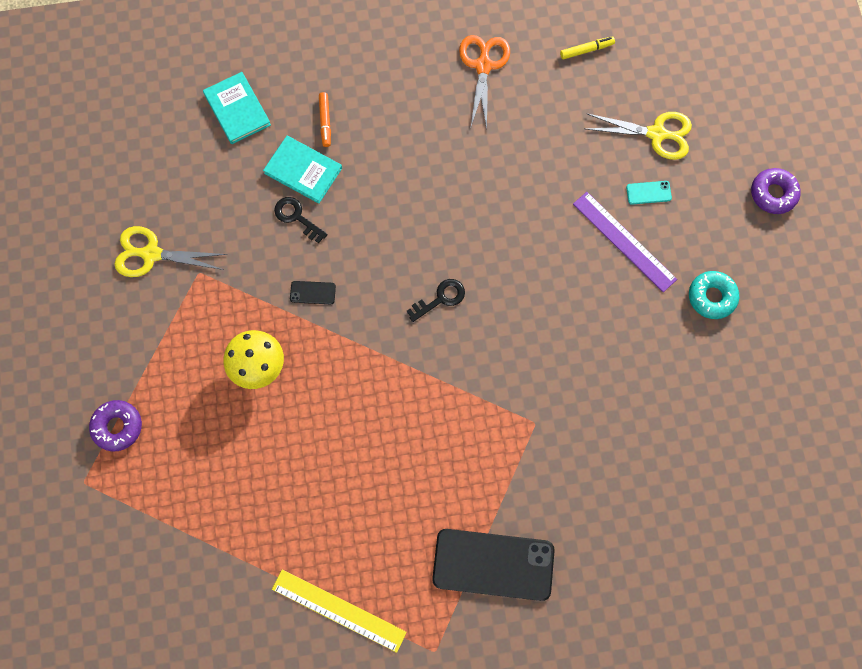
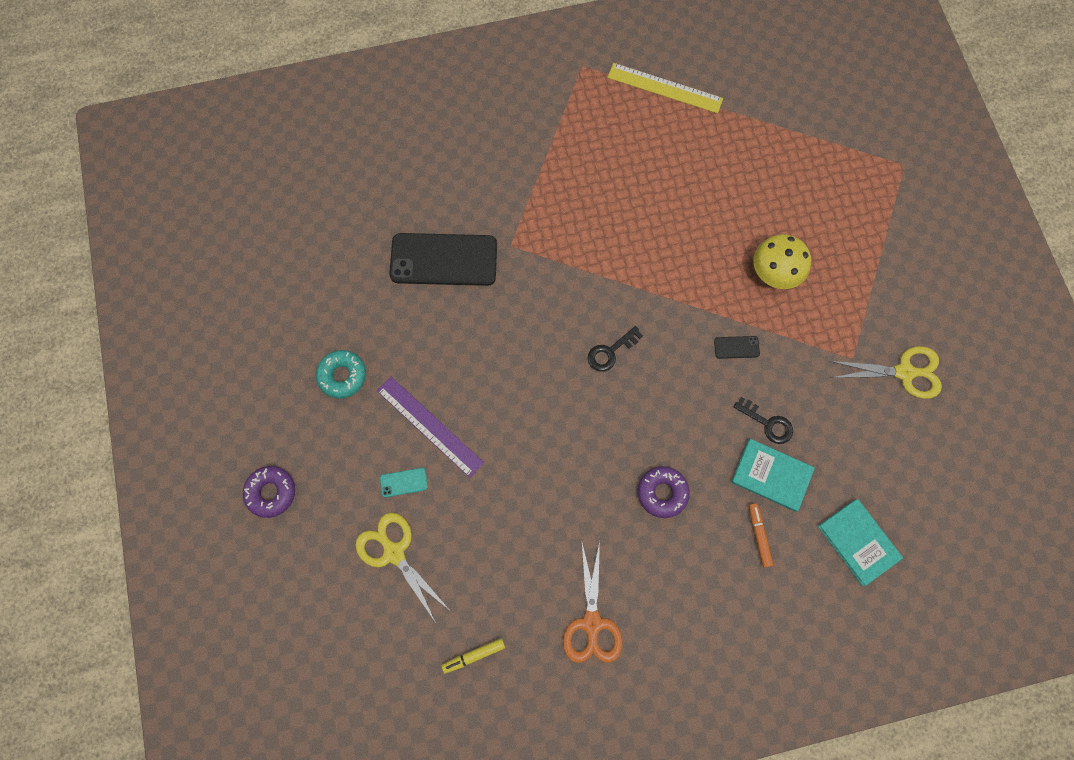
camera: 175 degrees right, 0 degrees up
purple donut [89,400,142,451] -> purple donut moved to [638,466,690,518]
black phone [432,529,555,601] -> black phone moved to [389,233,497,286]
yellow scissors [585,112,692,160] -> yellow scissors turned 45 degrees clockwise [355,512,449,623]

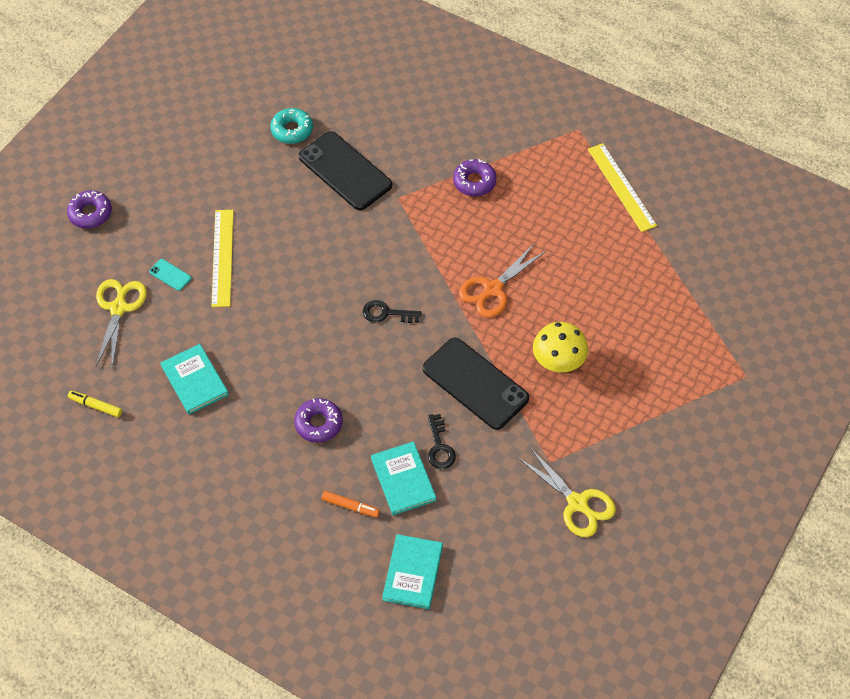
camera: 45 degrees right, 15 degrees down
turquoise donut [316,350,366,399] -> turquoise donut moved to [270,108,313,144]
purple ruler [377,377,484,478] -> yellow ruler [211,210,233,307]
orange scissors [563,540,623,663] -> orange scissors moved to [459,243,546,317]
black phone [714,336,760,359] -> black phone [422,337,529,430], size x2.47
orange marker [749,503,773,568] -> orange marker turned 75 degrees clockwise [321,491,380,517]
none -> turquoise book [161,344,229,414]
none -> purple donut [453,159,497,196]

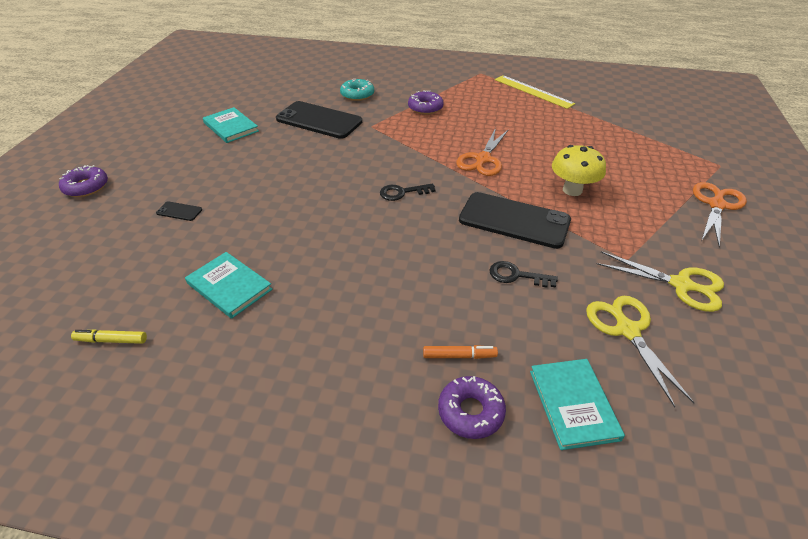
camera: 20 degrees left, 15 degrees down
yellow scissors [96,279,147,367] -> yellow scissors moved to [586,296,694,407]
turquoise phone [149,259,191,291] -> black phone [156,201,202,221]
yellow ruler [211,210,233,307] -> none
turquoise donut [270,108,313,144] -> turquoise donut moved to [340,79,374,101]
purple donut [294,398,343,443] -> purple donut moved to [438,376,506,439]
turquoise book [371,441,436,515] -> turquoise book moved to [203,107,259,143]
black key [428,414,456,469] -> black key turned 135 degrees clockwise [490,261,558,288]
none -> orange scissors [693,182,747,247]

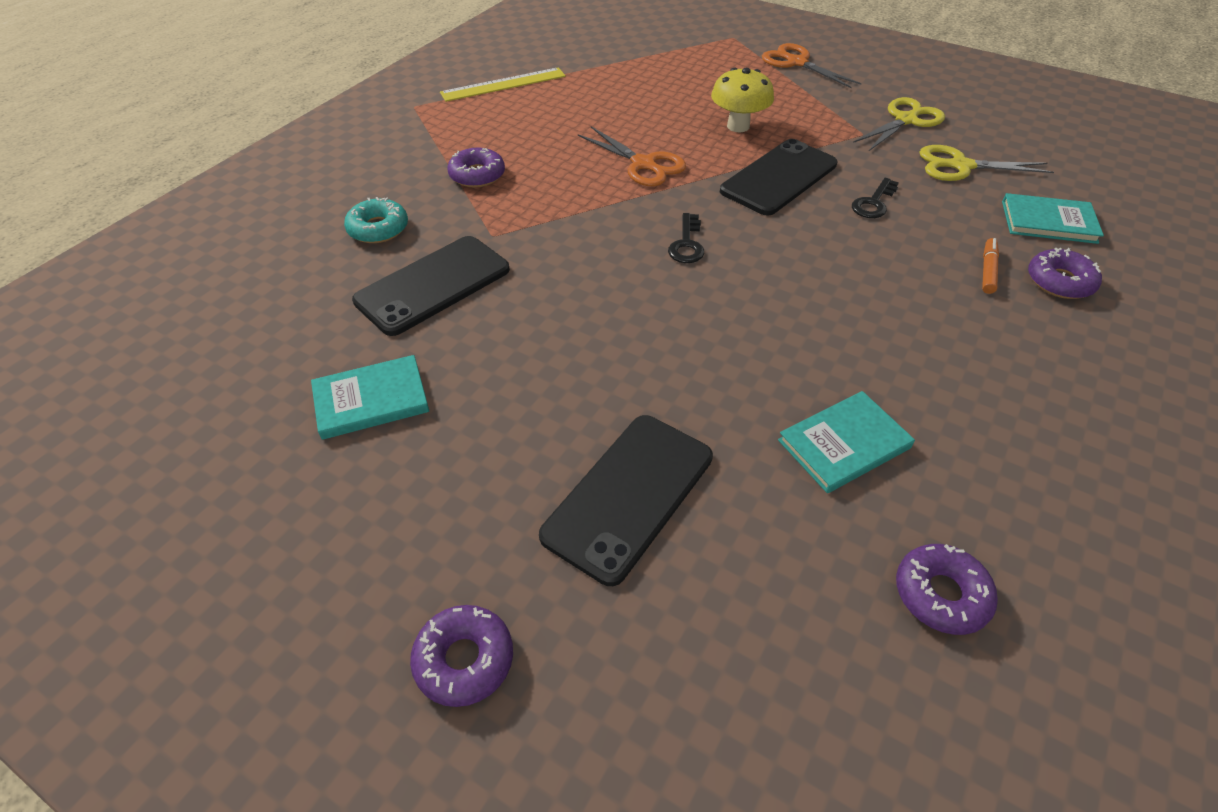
camera: 70 degrees left, 5 degrees up
yellow marker [71,330,147,344] -> purple donut [896,544,998,635]
black phone [156,201,202,221] -> black phone [539,415,713,586], size x2.47

